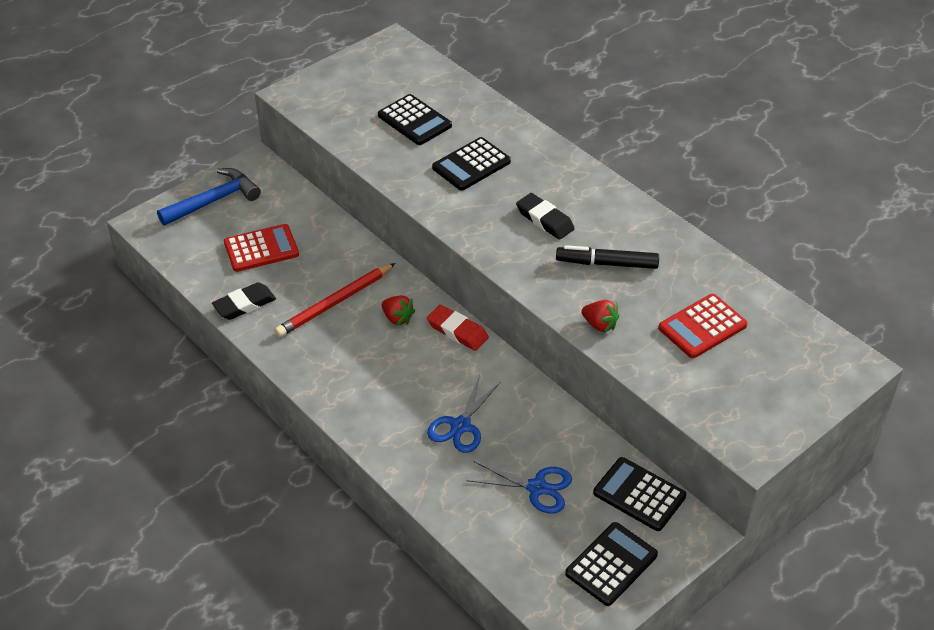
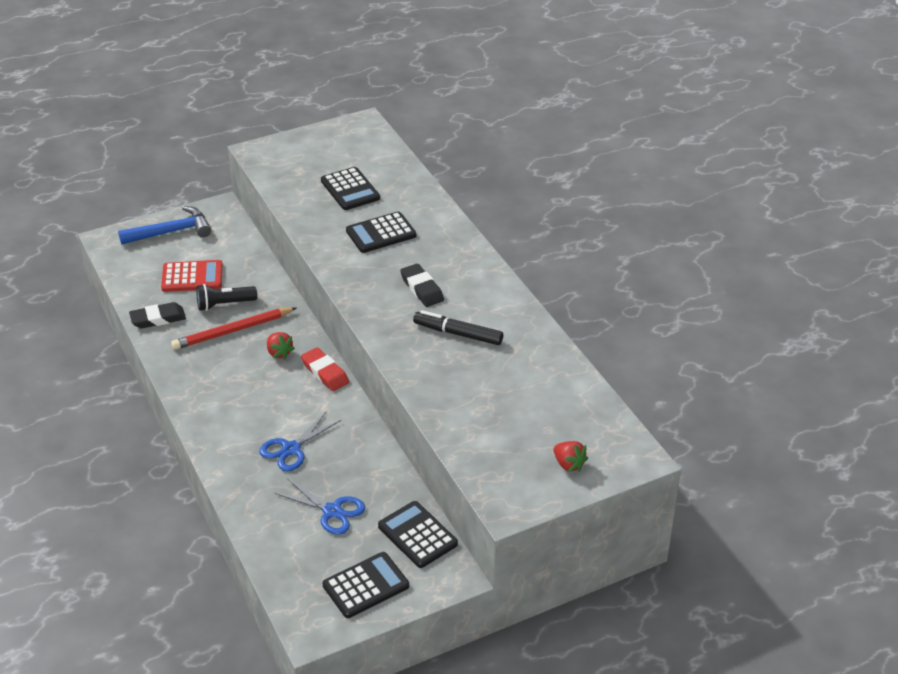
camera: 15 degrees right, 5 degrees down
red strawberry [581,300,619,333] -> red strawberry moved to [554,441,588,472]
red calculator [658,294,747,358] -> none
none -> black flashlight [196,284,257,311]

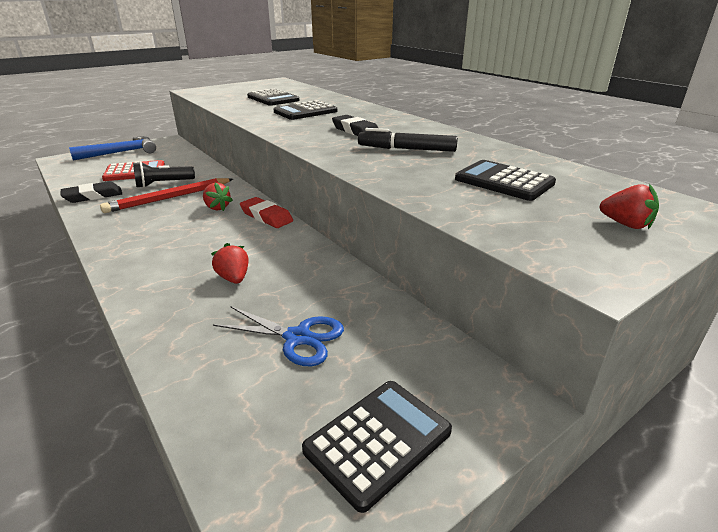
camera: 10 degrees left, 10 degrees down
blue scissors [259,412,341,472] -> red strawberry [211,243,249,284]
black calculator [378,501,458,568] -> black calculator moved to [455,160,556,201]

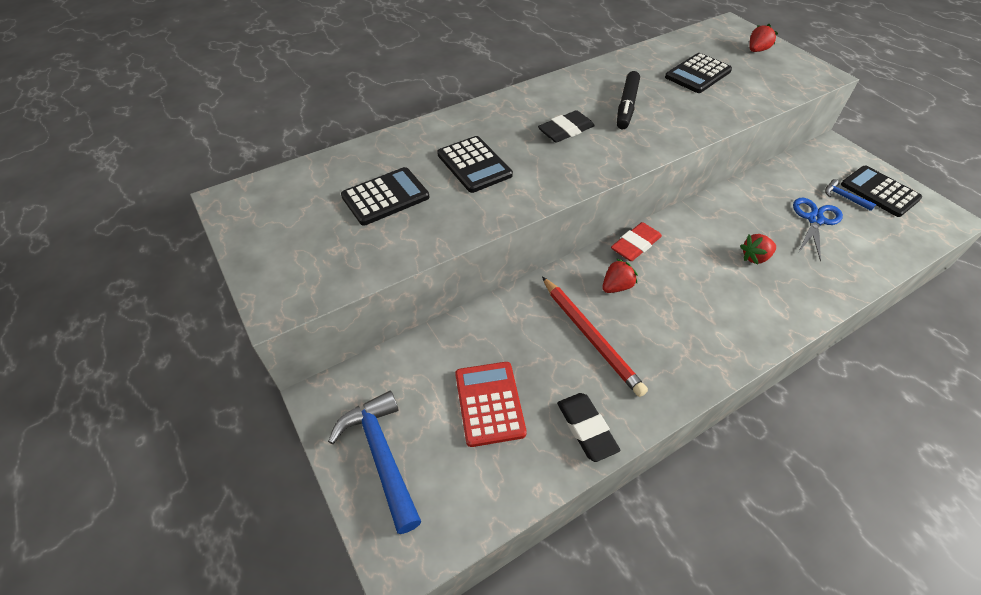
camera: 85 degrees left, 20 degrees up
black flashlight [133,161,195,188] -> none
none -> blue hammer [825,179,876,211]

